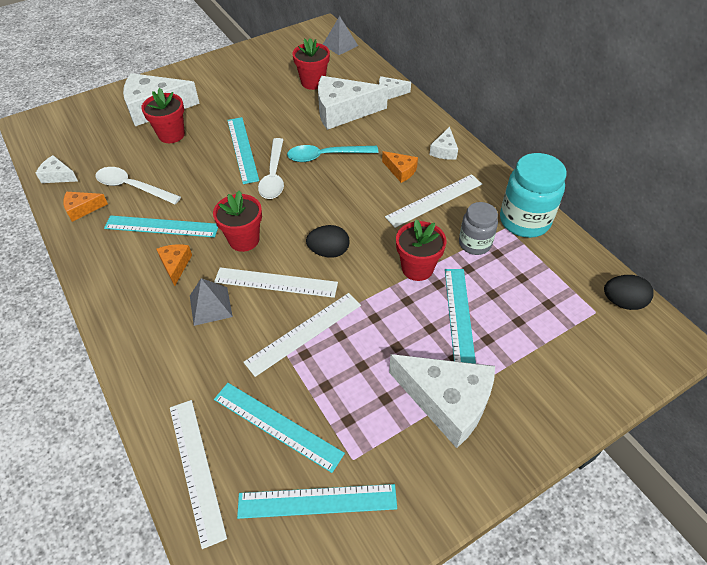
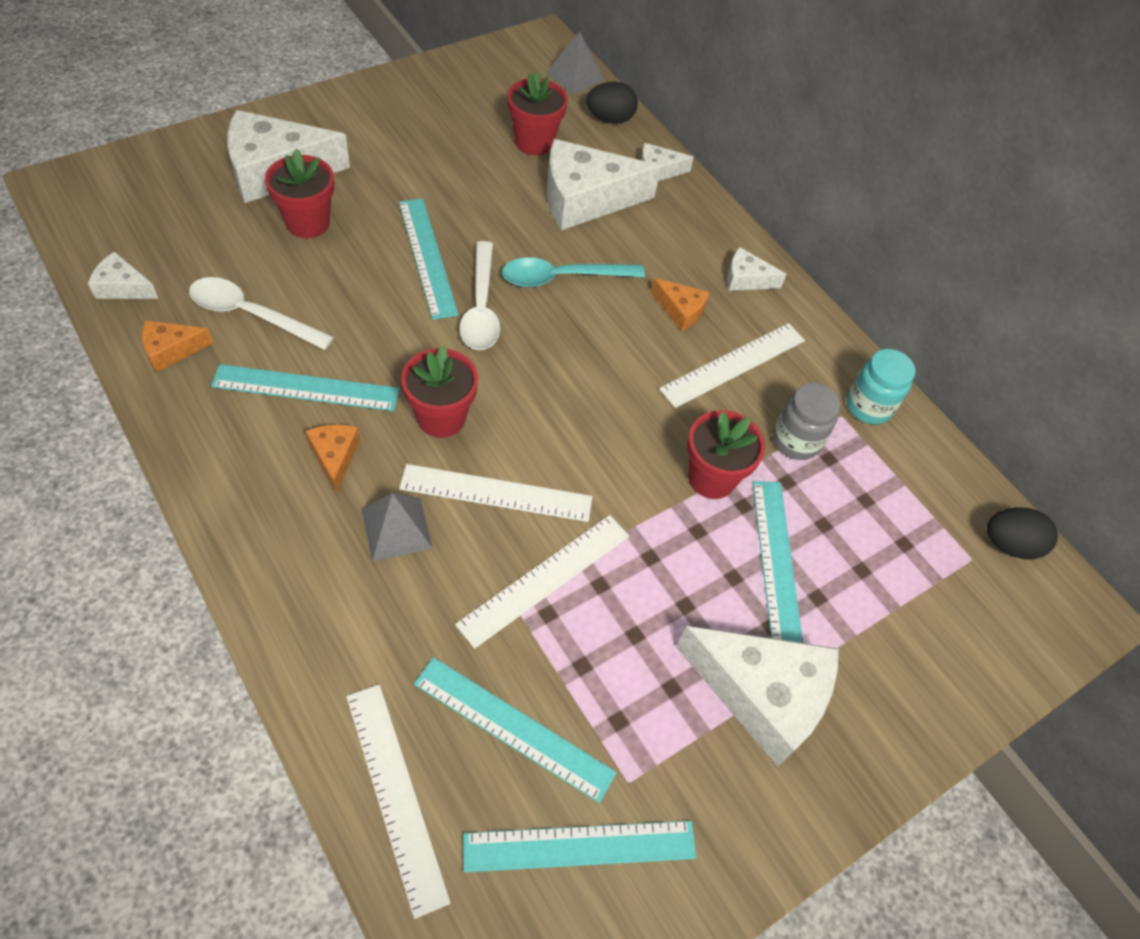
camera: 10 degrees left, 5 degrees up
black egg [306,225,350,258] -> black egg moved to [586,82,638,124]
white cheese [429,127,458,160] -> white cheese turned 90 degrees clockwise [727,247,786,291]
turquoise jar [500,153,567,238] -> turquoise jar [846,349,915,425], size x0.63

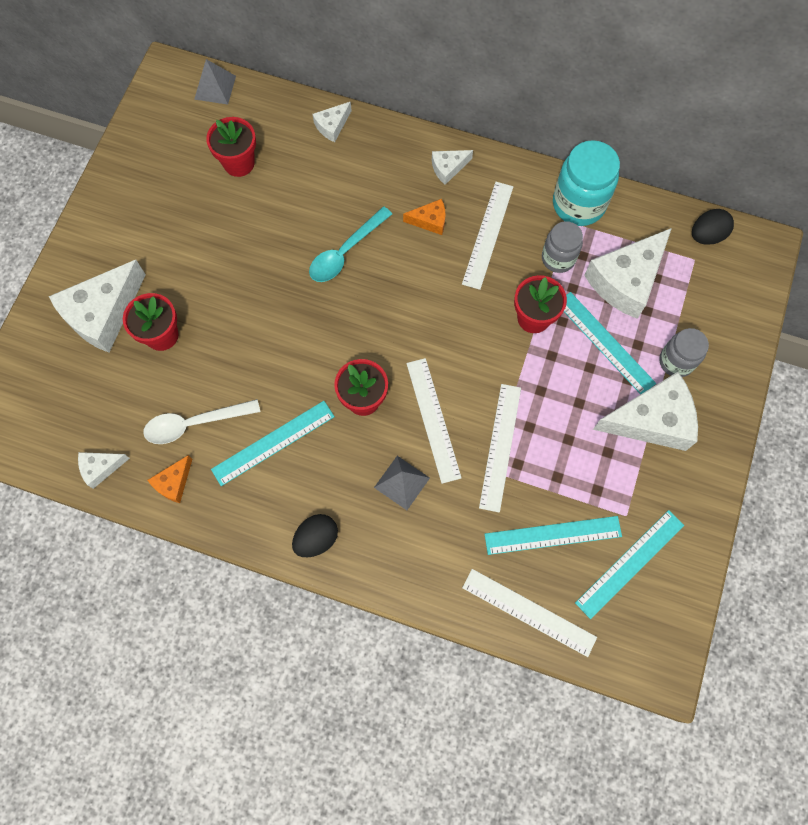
camera: 30 degrees left, 15 degrees up
orange cheese [306,424,360,493] -> none
turquoise ruler [399,198,459,320] -> none
white ruler [399,464,592,522] -> white ruler turned 75 degrees counterclockwise [406,358,462,484]
white spoon [459,241,500,350] -> none
white cheese [547,139,661,230] -> white cheese moved to [584,228,672,319]
black egg [586,82,638,124] -> black egg moved to [292,514,338,557]
turquoise jar [846,349,915,425] -> turquoise jar [553,140,620,226], size x1.59
none -> grey jar [659,328,709,377]

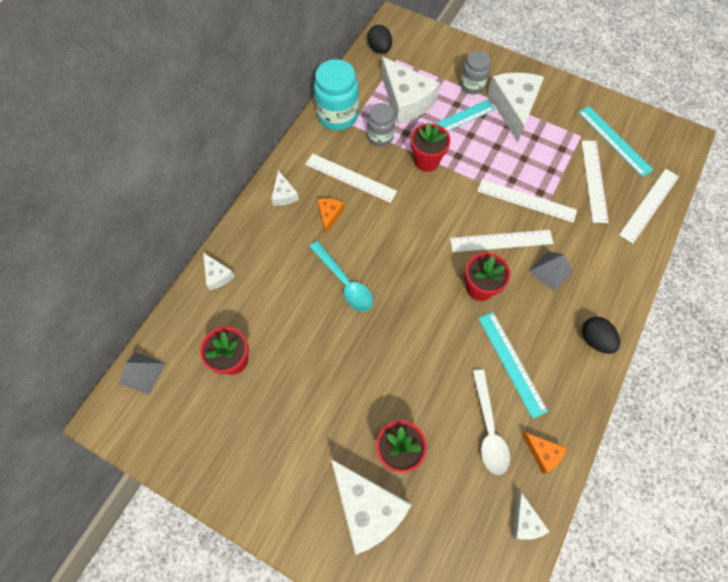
camera: 80 degrees left, 5 degrees down
turquoise ruler [484,516,622,555] -> white ruler [581,140,609,223]

